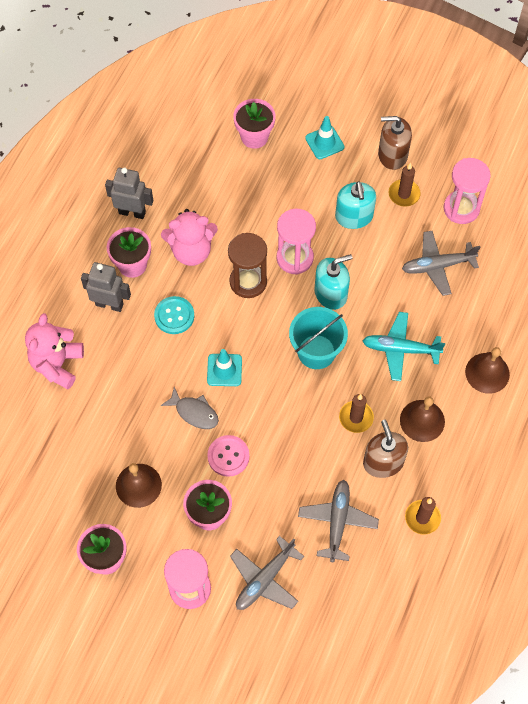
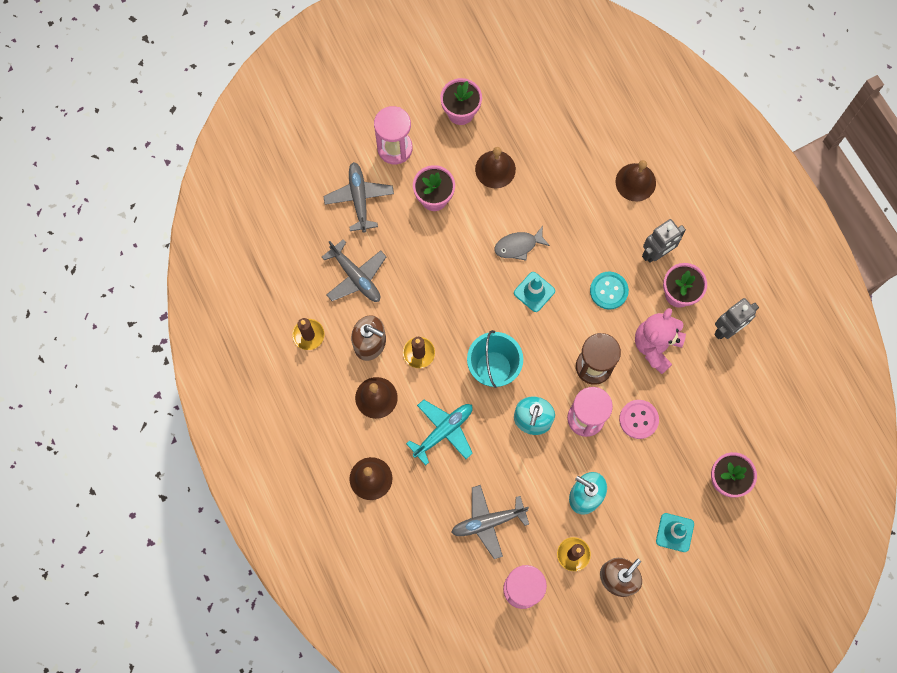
camera: 130 degrees right, 10 degrees up
pink teddy bear [25,313,84,389] -> brown bell [616,160,656,202]
pink button [207,435,250,477] -> pink button moved to [619,400,659,439]
grey plane [402,231,480,296] -> grey plane turned 135 degrees counterclockwise [451,485,529,559]

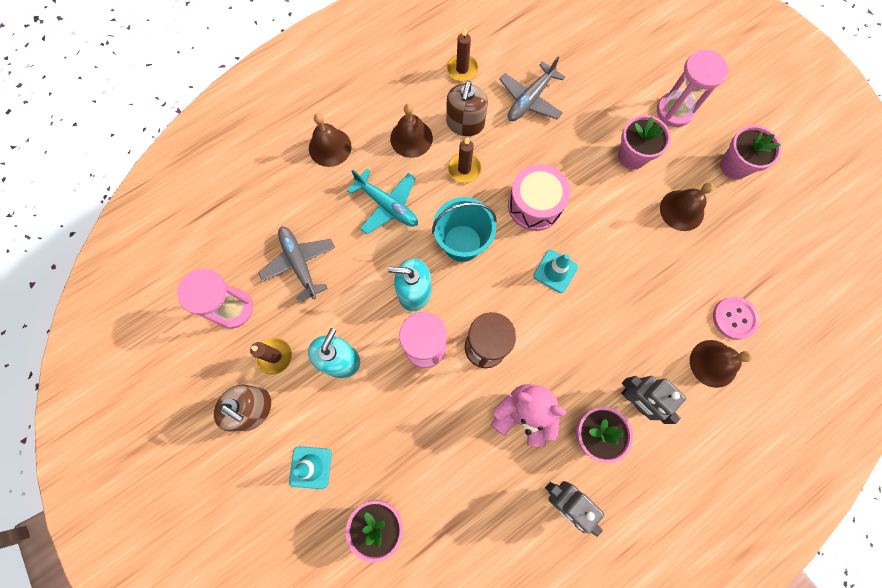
camera: 80 degrees right, 0 degrees up
grey plane [323,162,394,233] -> none
grey fish [494,226,550,261] -> none
turquoise button [590,272,629,310] -> none
pink button [619,400,659,439] -> pink button moved to [713,297,759,340]
none -> pink drum [508,164,570,231]

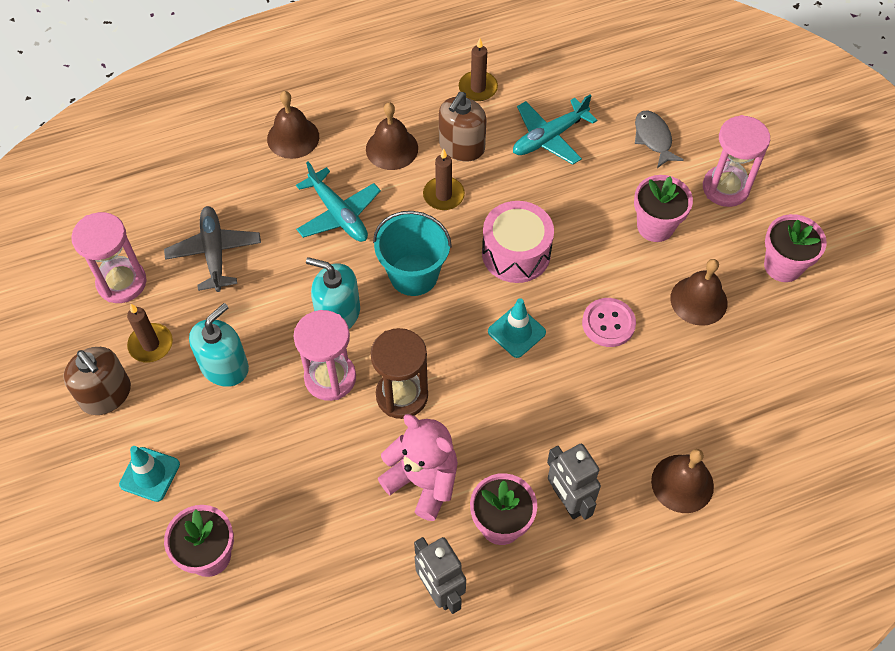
camera: 15 degrees right, 15 degrees down
grey plane [499,56,565,121] -> turquoise plane [513,94,597,165]
pink button [713,297,759,340] -> pink button moved to [582,298,636,347]
none -> grey fish [635,111,684,168]

